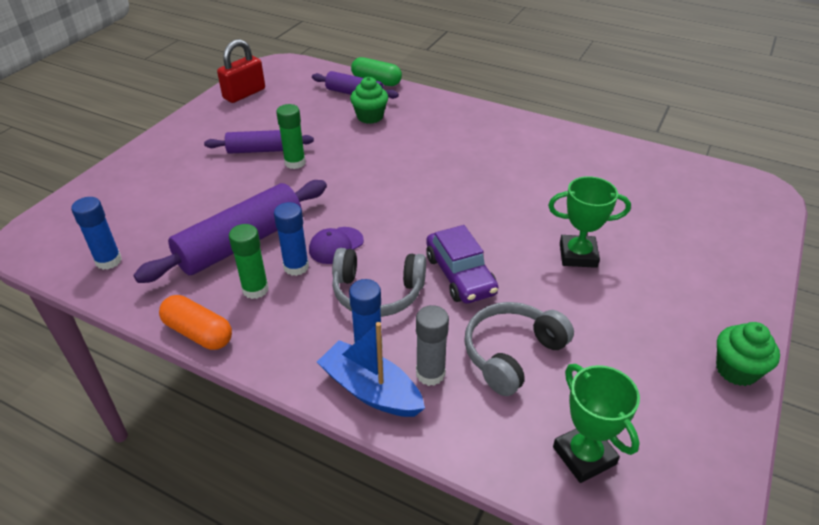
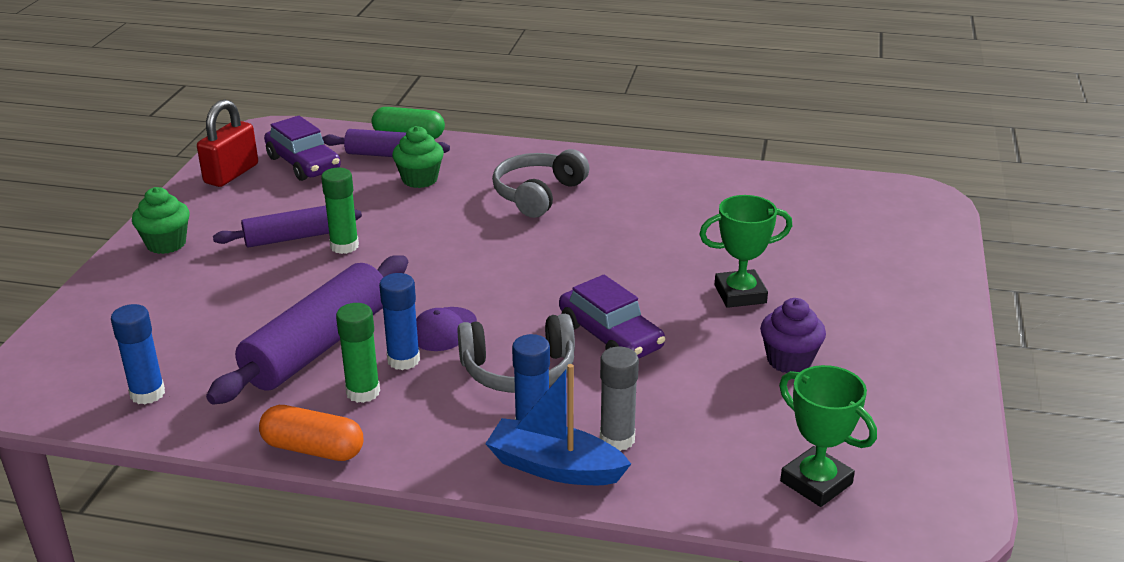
camera: 15 degrees left, 10 degrees down
grey headphones [464,302,574,396] -> grey headphones moved to [492,149,590,218]
green cupcake [716,322,780,386] -> green cupcake moved to [132,187,190,254]
none -> purple car [264,116,341,181]
none -> purple cupcake [760,298,826,373]

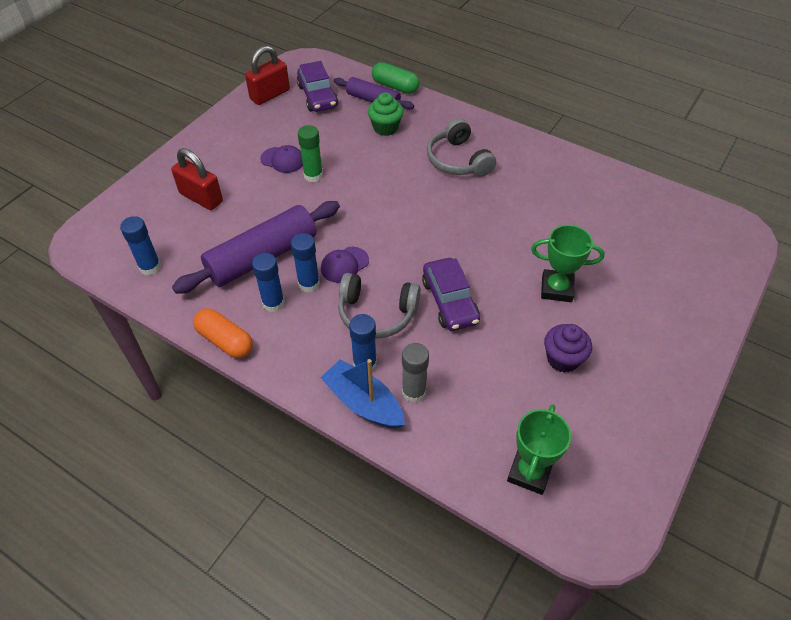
camera: 20 degrees right, 20 degrees up
green cupcake [132,187,190,254] -> none
purple rolling pin [213,205,362,248] -> purple cap [260,145,303,173]
green glue stick [336,303,380,403] -> blue glue stick [252,253,285,312]
grey headphones [492,149,590,218] -> grey headphones turned 75 degrees counterclockwise [427,118,496,177]
green trophy [779,365,877,507] -> green trophy turned 45 degrees clockwise [507,404,571,495]
none -> red padlock [171,148,223,210]

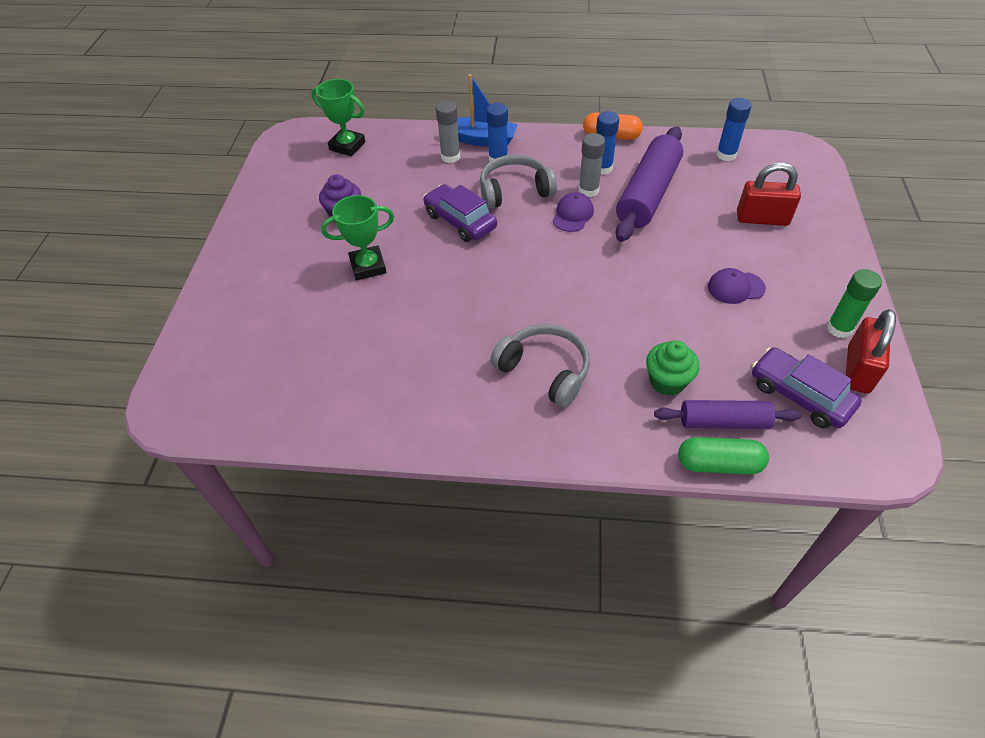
camera: 155 degrees right, 0 degrees up
blue glue stick [291,233,320,292] -> grey glue stick [579,133,605,197]
green glue stick [298,125,323,182] -> green glue stick moved to [827,269,882,338]
green trophy [507,404,571,495] -> green trophy turned 60 degrees counterclockwise [311,79,365,156]

